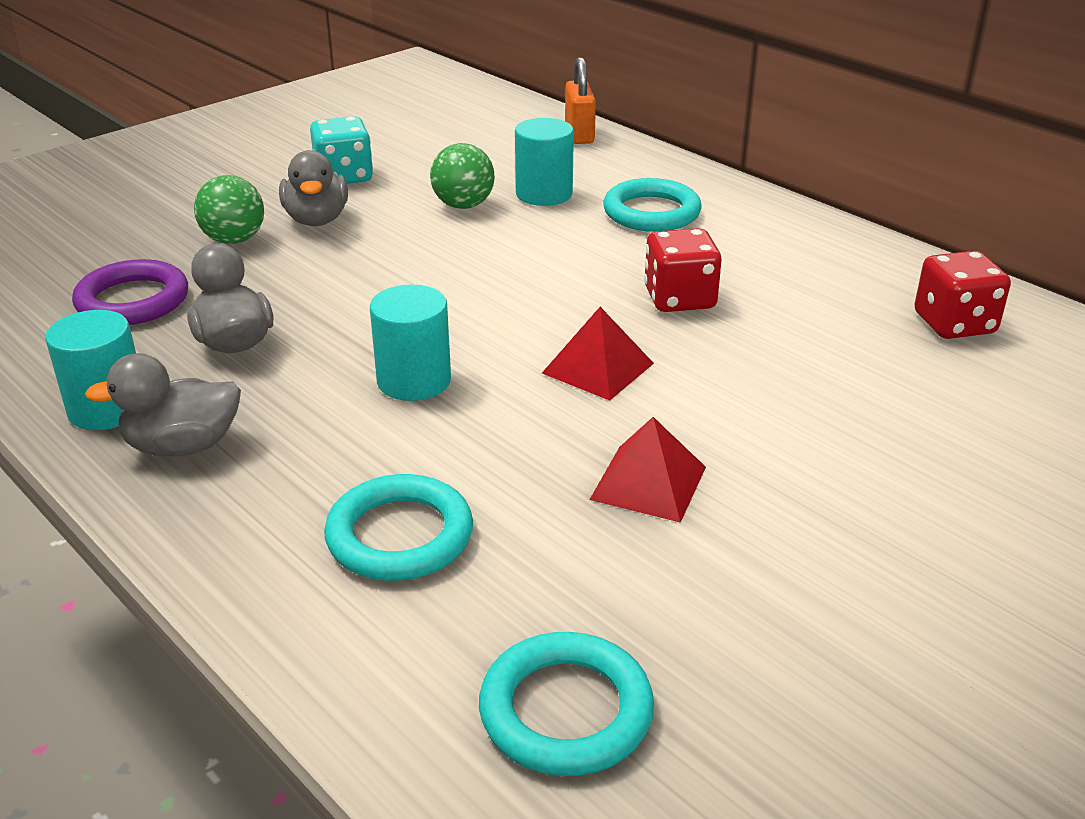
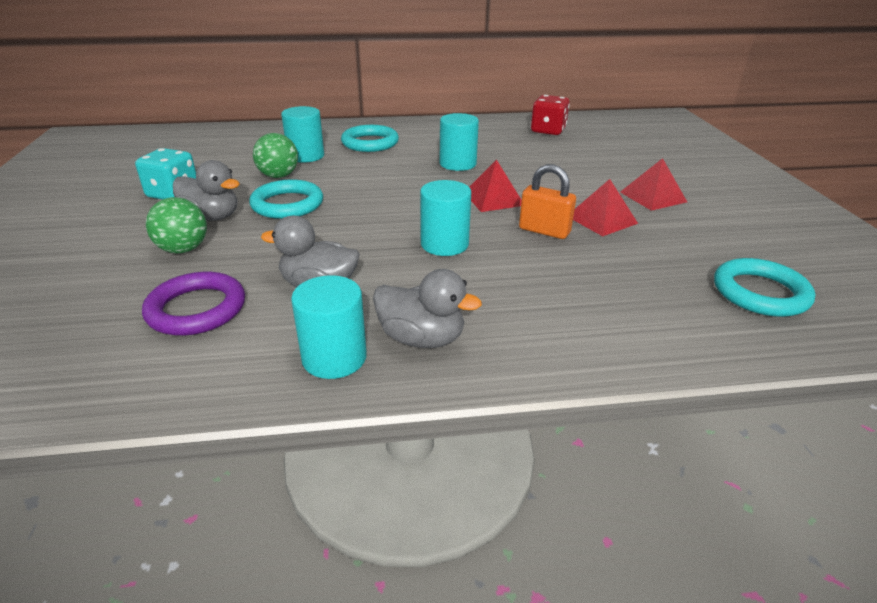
camera: 55 degrees left, 0 degrees up
grey duck [85,353,241,457] -> grey duck turned 90 degrees counterclockwise [373,269,482,348]
turquoise ring [324,474,473,581] -> turquoise ring moved to [249,179,323,219]
orange padlock [565,57,596,144] -> orange padlock moved to [519,164,576,239]
red dice [644,228,722,312] -> turquoise cylinder [440,113,479,171]
none -> red pyramid [620,158,687,211]

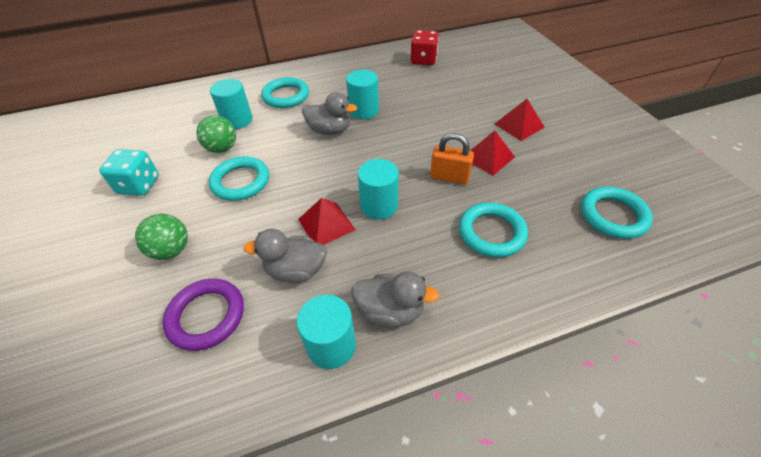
camera: 10 degrees left, 15 degrees up
grey duck [173,160,240,221] -> grey duck moved to [302,92,357,135]
red pyramid [470,160,522,212] -> red pyramid moved to [298,198,356,245]
none -> turquoise ring [459,202,528,257]

